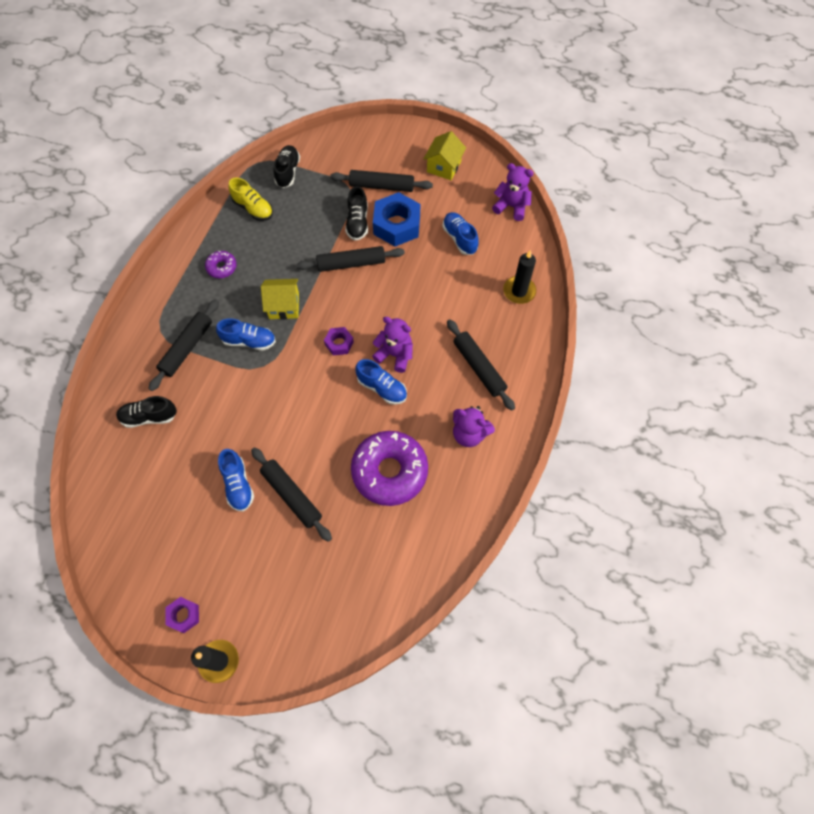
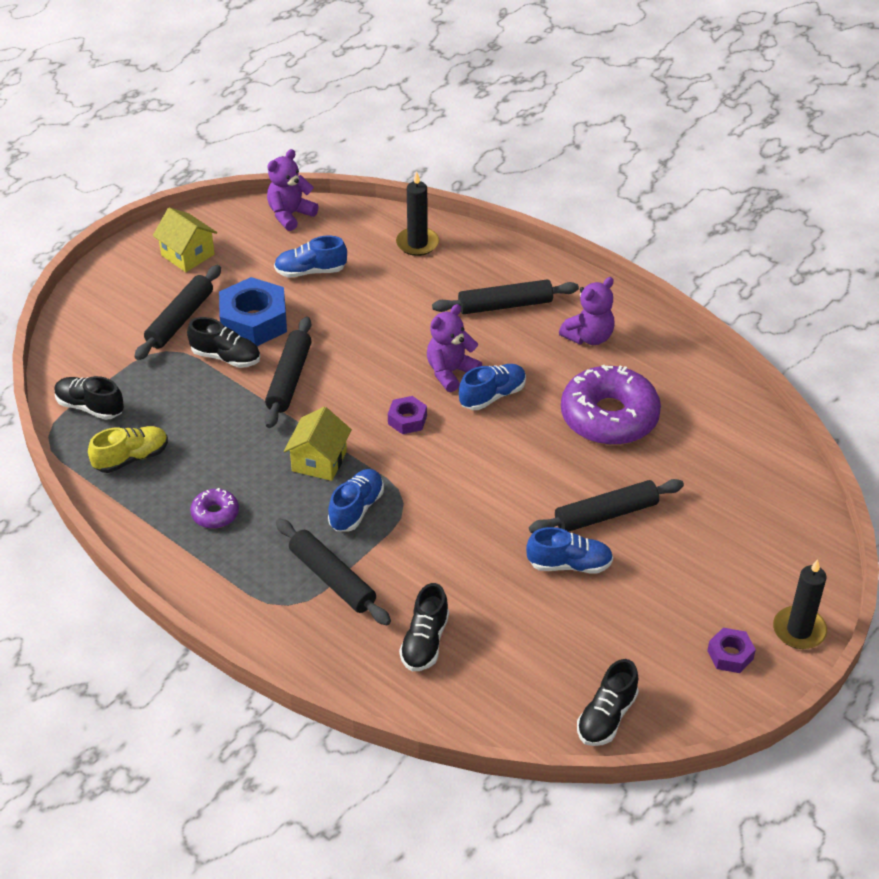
camera: 70 degrees left, 20 degrees down
none -> black shoe [577,659,639,746]

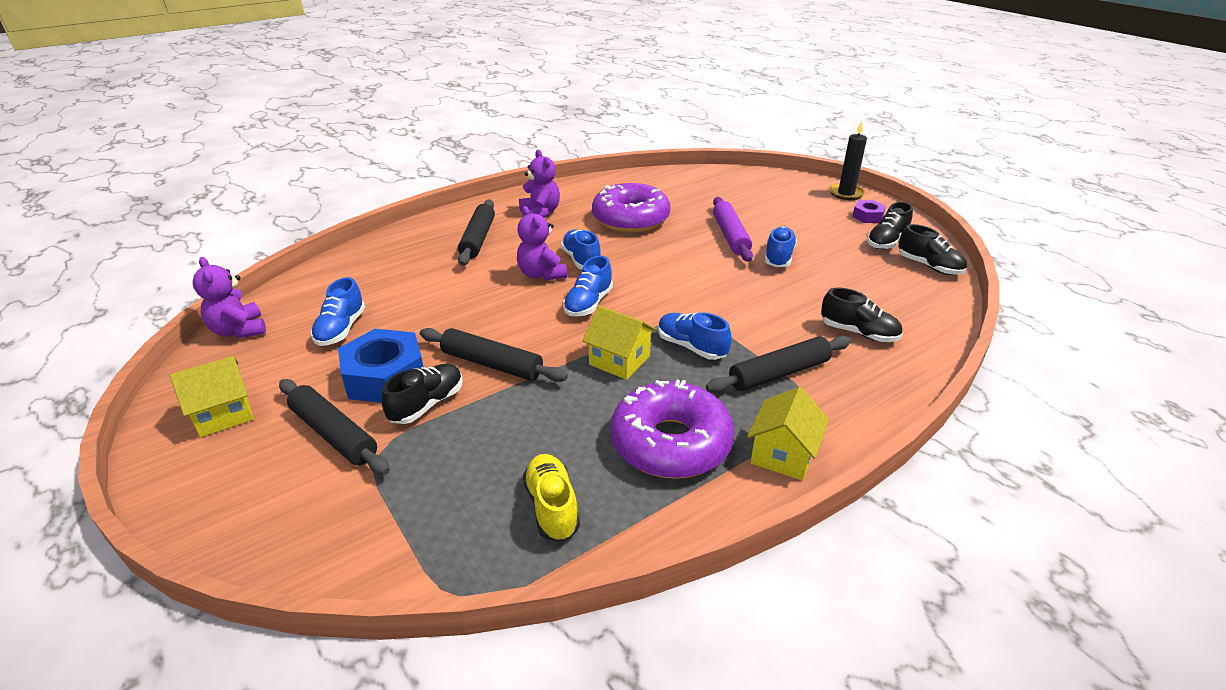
camera: 75 degrees left, 10 degrees down
black shoe [55,376,124,420] -> black shoe moved to [867,202,913,249]
purple donut [190,488,239,529] -> purple donut [610,380,735,479], size x2.17
purple nut [388,396,427,434] -> blue shoe [563,256,613,317]
black candle [396,172,439,256] -> none
black rolling pin [529,479,684,533] -> purple rolling pin [713,197,753,262]
none -> yellow house [747,387,829,481]

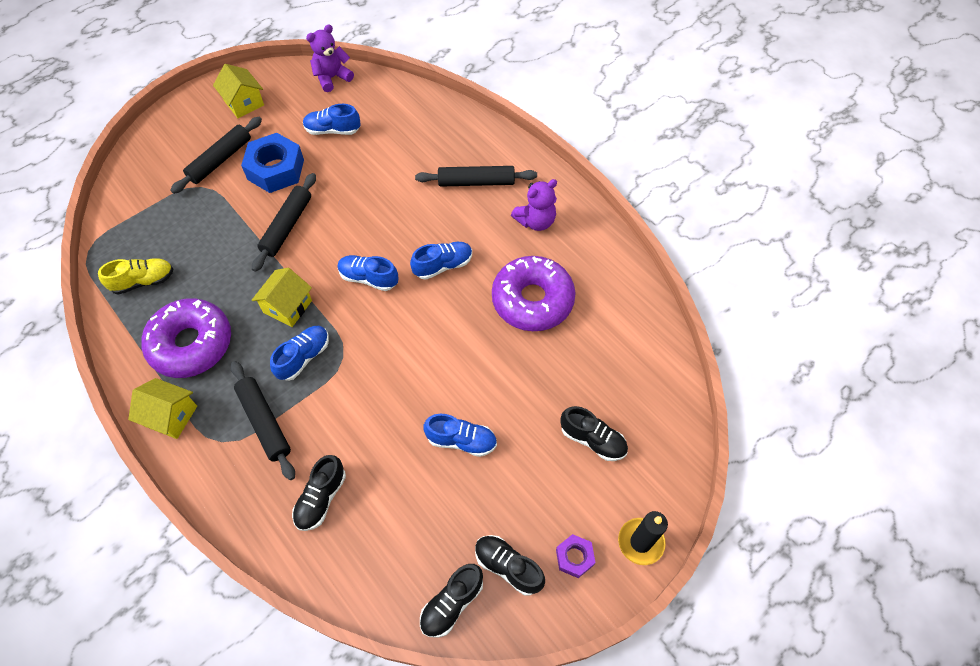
camera: 85 degrees right, 25 degrees up
black shoe [381,364,462,424] -> black shoe moved to [560,406,628,461]
purple teddy bear [517,206,567,281] -> none
purple rolling pin [713,197,753,262] -> none

